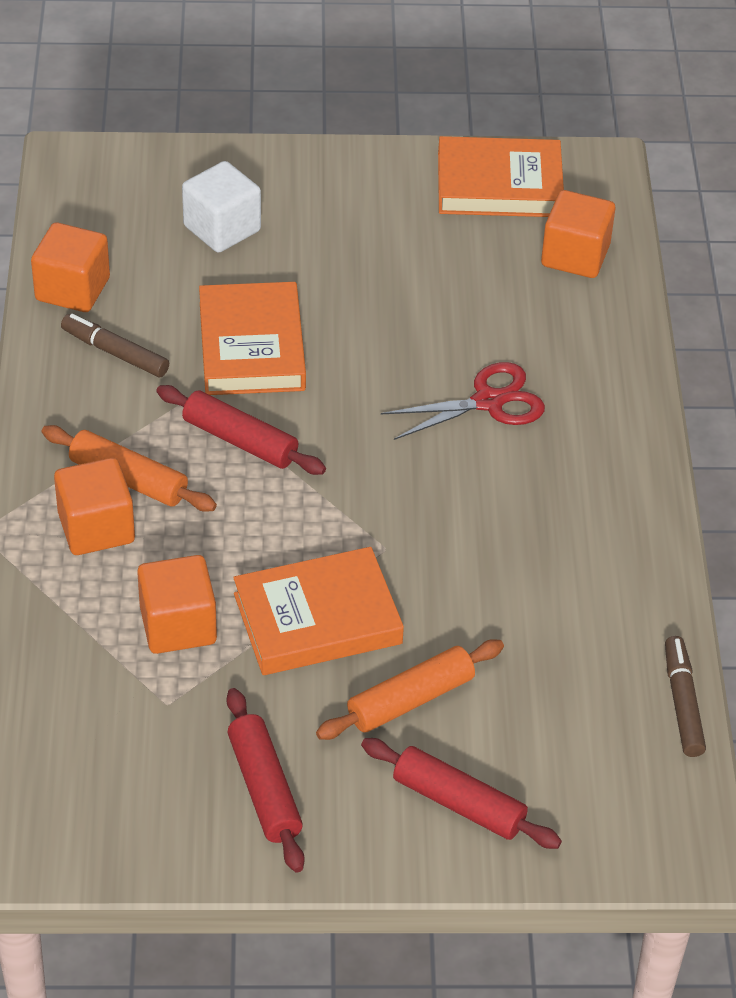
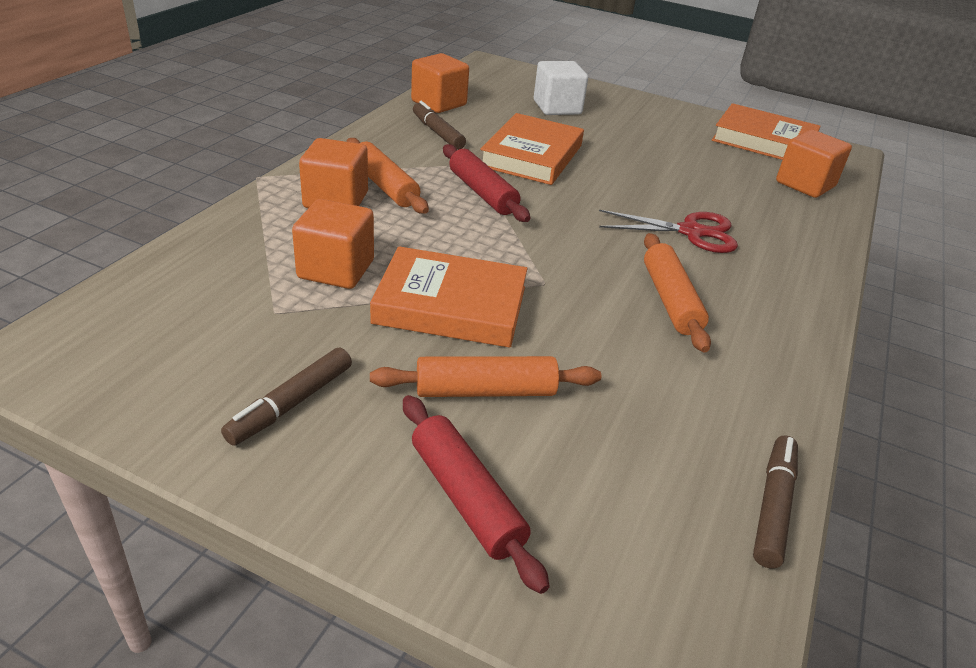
camera: 25 degrees right, 10 degrees down
red rolling pin [227,688,305,873] -> brown marker [221,348,352,446]
none -> orange rolling pin [644,233,711,352]

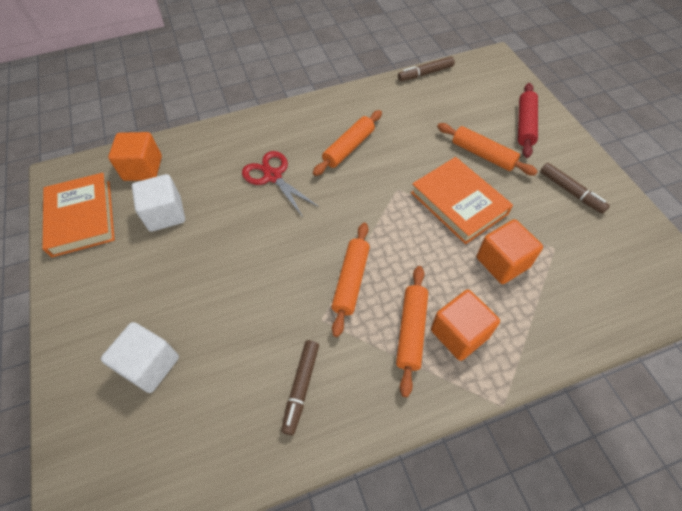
camera: 130 degrees left, 20 degrees up
brown marker [221,348,352,446] -> brown marker turned 60 degrees clockwise [540,163,610,214]
orange cube [411,53,469,113] -> none
red rolling pin [443,144,530,222] -> orange rolling pin [331,223,370,337]
orange book [480,113,584,185] -> none
none -> white cube [132,174,185,232]

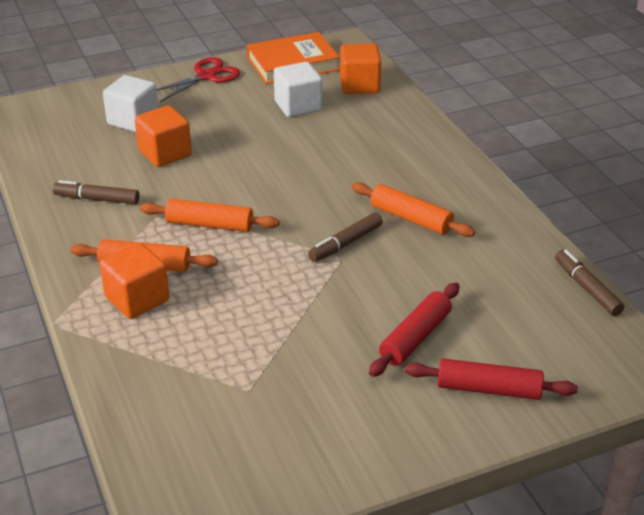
camera: 85 degrees right, 20 degrees down
red scissors [242,151,319,217] -> red scissors moved to [157,57,241,102]
orange book [411,157,513,244] -> none
orange rolling pin [437,123,538,175] -> red rolling pin [369,283,460,377]
orange cube [477,219,543,284] -> orange cube moved to [135,105,192,167]
brown marker [540,163,610,214] -> brown marker moved to [308,212,383,262]

